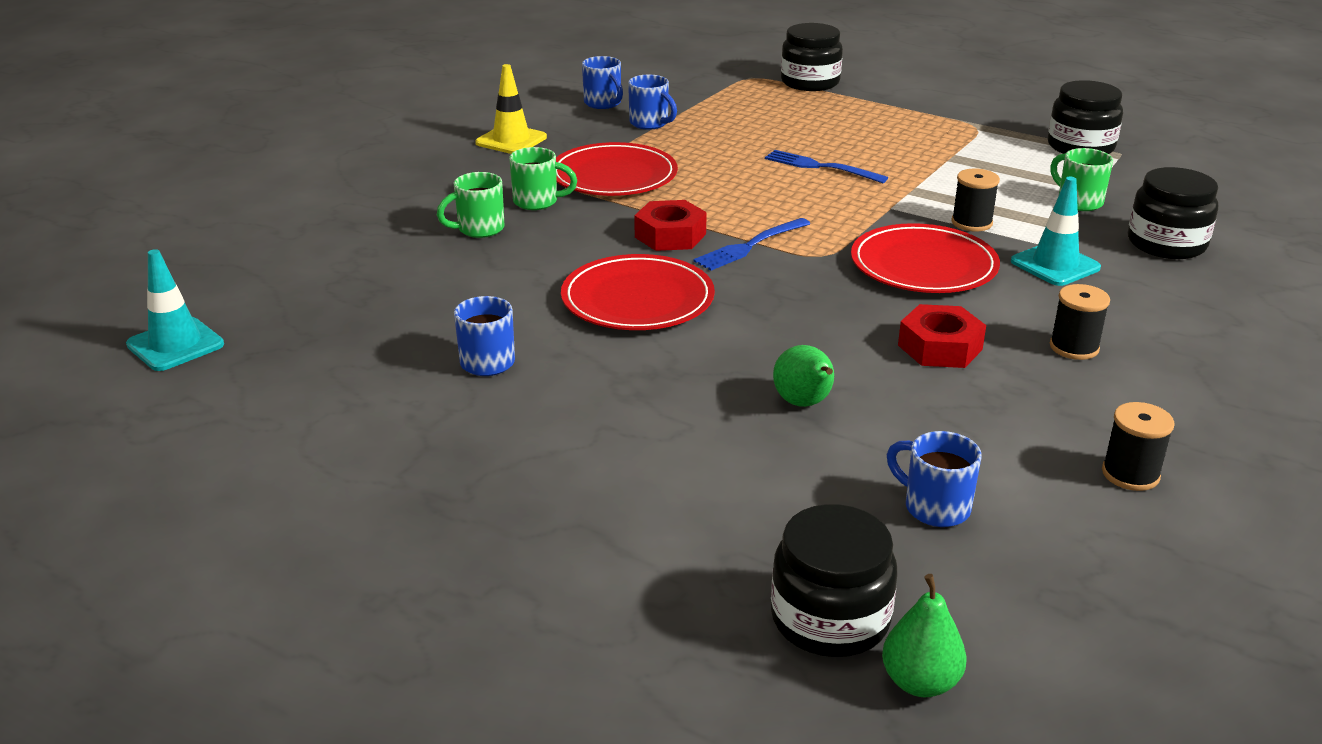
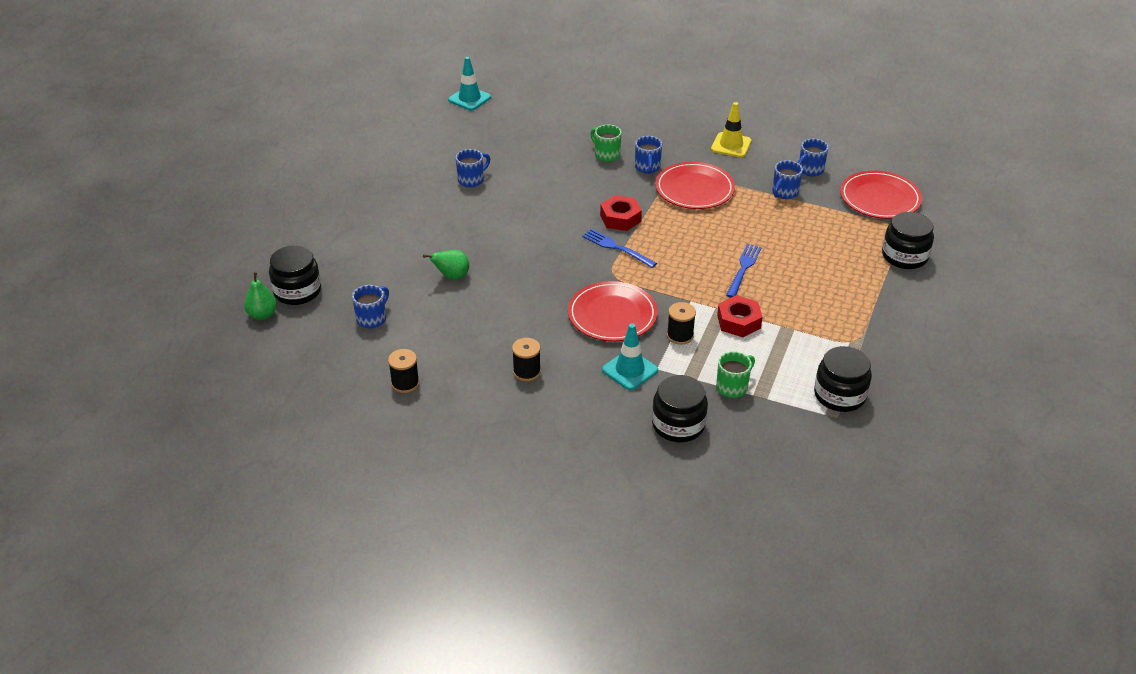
camera: 80 degrees right, 10 degrees up
green mug [509,147,577,210] -> blue mug [635,136,662,174]
red plate [561,254,715,330] -> red plate moved to [840,171,922,219]
red nut [898,304,986,368] -> red nut moved to [717,295,763,337]

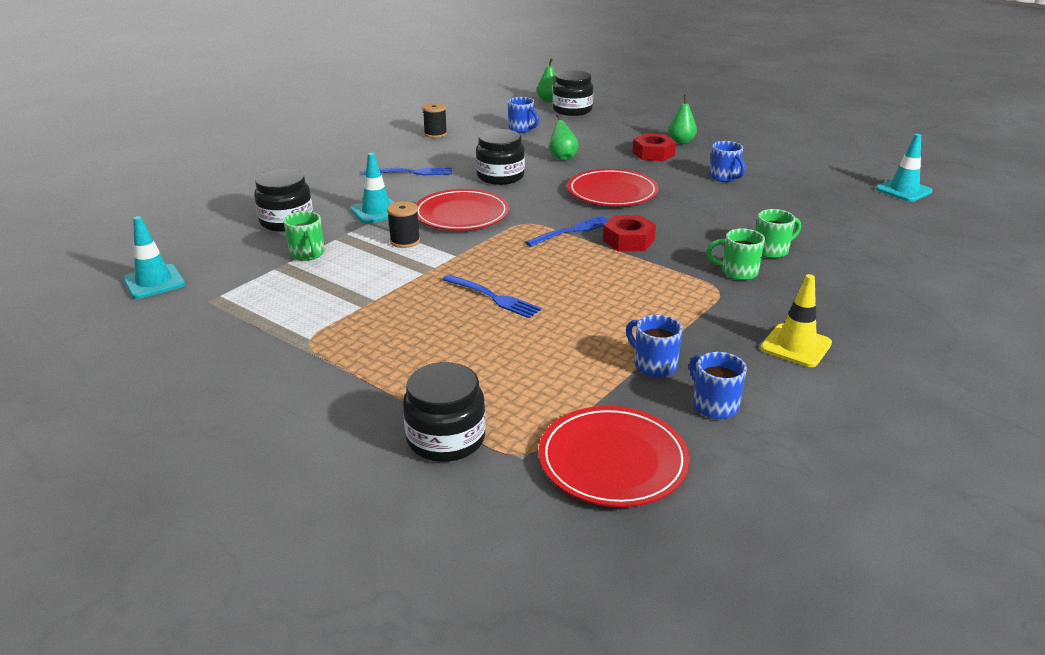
camera: 105 degrees right, 10 degrees down
black spool [512,338,541,381] -> blue fork [364,167,452,175]
blue mug [635,136,662,174] -> green mug [706,228,765,280]
red plate [655,162,735,209] -> red plate moved to [567,169,659,206]
red nut [717,295,763,337] -> red nut moved to [632,133,676,161]
black jar [814,346,872,412] -> black jar moved to [476,129,525,185]
none -> turquoise traffic cone [123,216,185,299]
none -> green pear [668,95,697,144]

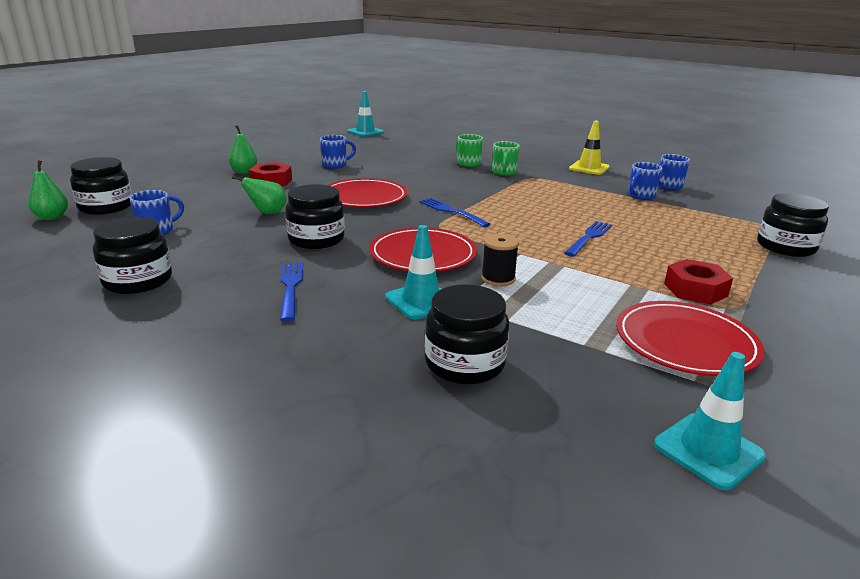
camera: 95 degrees left, 5 degrees down
green mug [283,211,324,261] -> none
black spool [422,103,447,138] -> black jar [93,216,172,294]
red plate [539,406,690,507] -> red plate moved to [616,301,764,376]
red nut [603,215,656,251] -> red nut moved to [664,259,733,305]

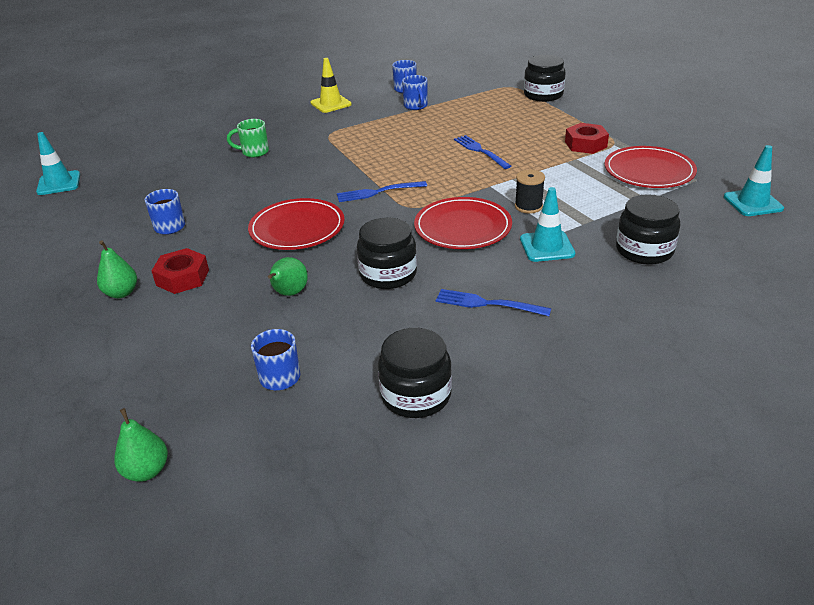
camera: 60 degrees left, 10 degrees up
black jar [70,157,132,215] -> none
green mug [492,141,520,175] -> none

